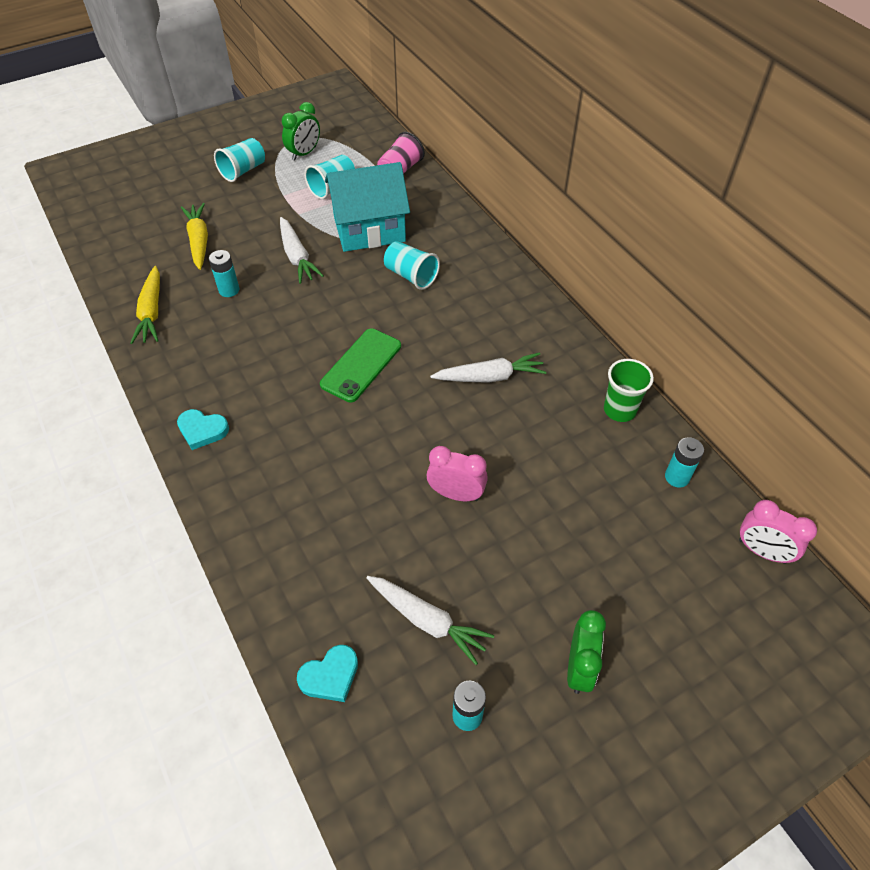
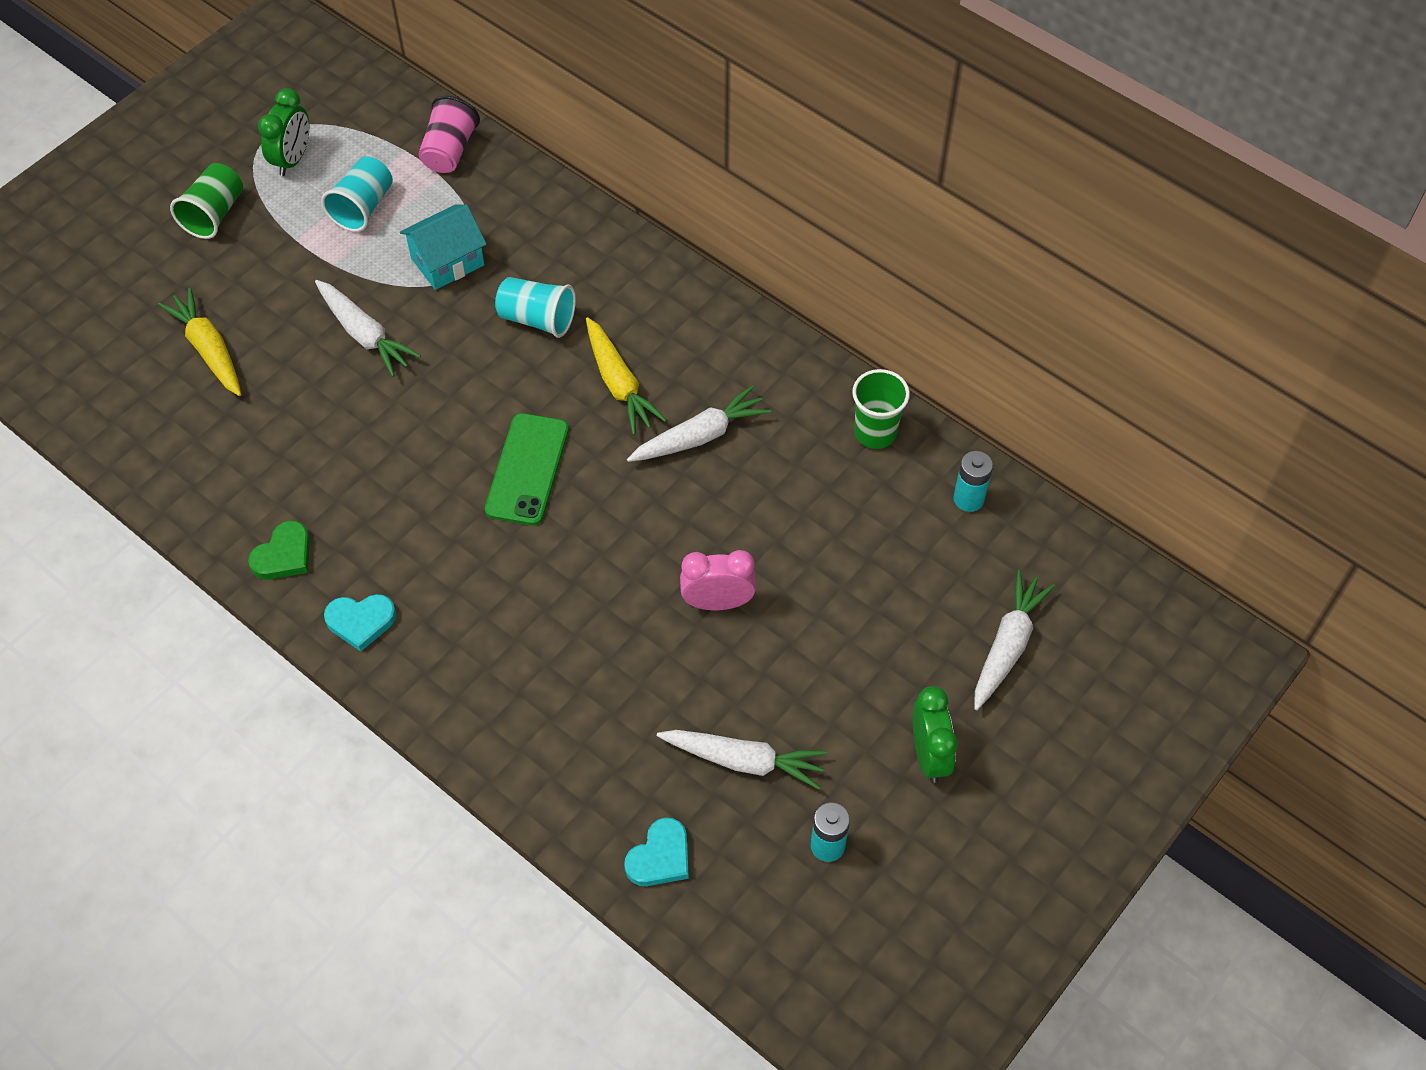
camera: 20 degrees left, 5 degrees up
yellow carrot [130,266,160,344] -> yellow carrot moved to [586,317,667,435]
turquoise battery [209,250,239,297] -> none
turquoise cup [214,138,265,182] -> green cup [170,163,243,239]
turquoise house [325,162,410,252] -> turquoise house [400,204,487,290], size x0.62
pink clock [739,500,817,564] -> none
none -> green heart [248,520,310,580]
none -> white carrot [974,570,1055,710]

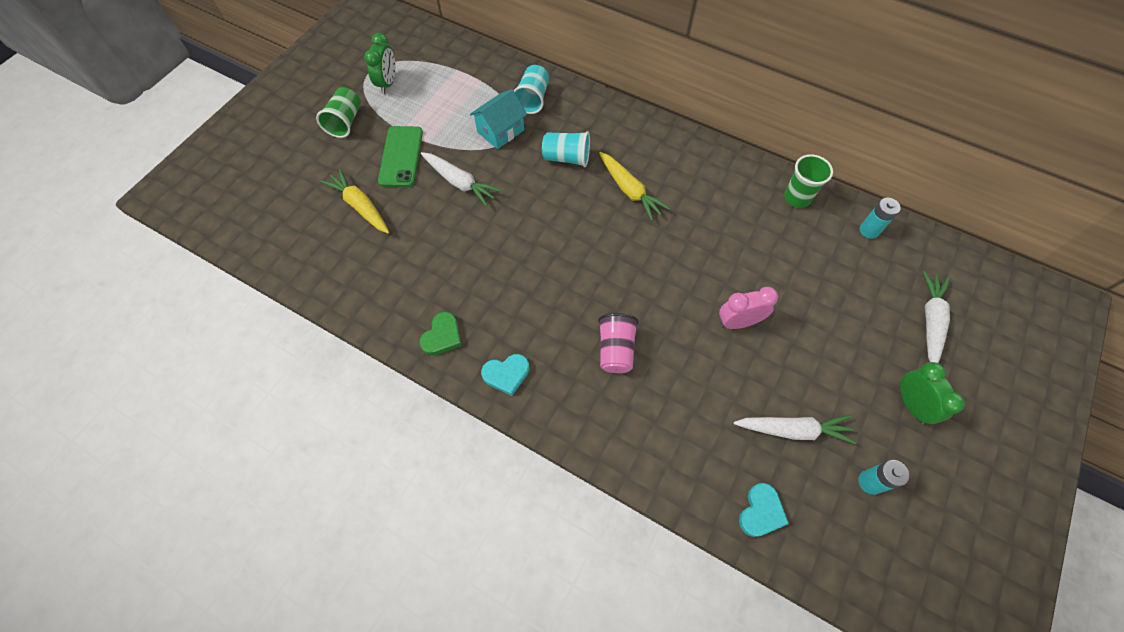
camera: 10 degrees left, 5 degrees up
turquoise cup [321,156,393,232] -> turquoise cup moved to [514,65,549,114]
pink cup [418,96,480,173] -> pink cup moved to [598,313,639,373]
green phone [485,413,569,525] -> green phone moved to [378,126,423,187]
white carrot [627,385,771,462] -> none

